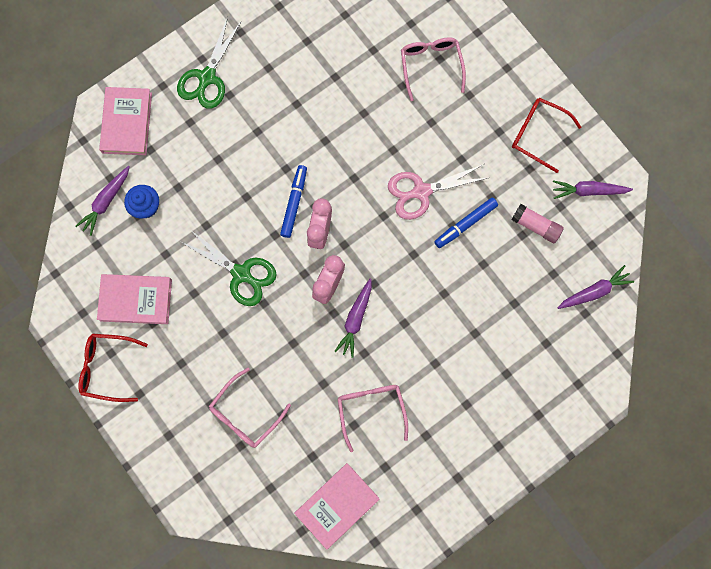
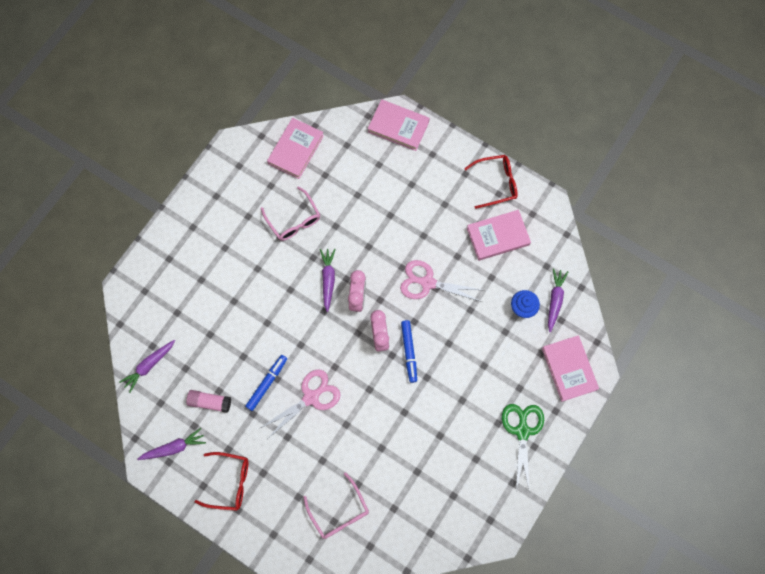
camera: 160 degrees right, 5 degrees down
green scissors [181,229,277,306] -> pink scissors [400,260,482,302]
pink glasses [209,368,291,448] -> none
none -> pink book [368,99,430,151]

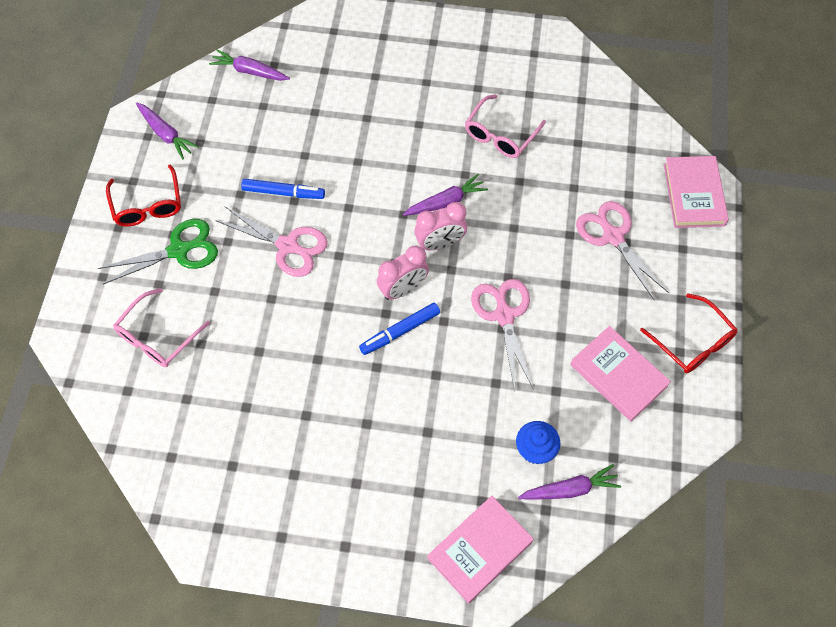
camera: 65 degrees right, 10 degrees down
pink glue stick [186,390,231,413] -> none
pink book [267,118,324,179] -> none
green scissors [502,404,544,493] -> green scissors moved to [98,219,218,284]
none -> pink scissors [576,201,669,301]

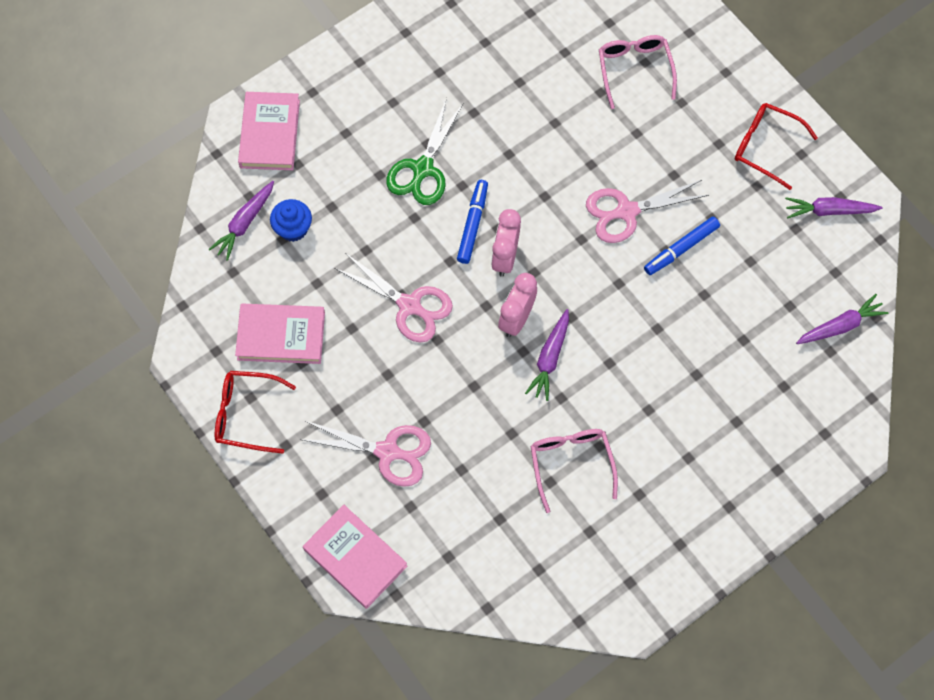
camera: 135 degrees right, 5 degrees up
green scissors [98,219,218,284] -> green scissors moved to [386,98,464,205]

